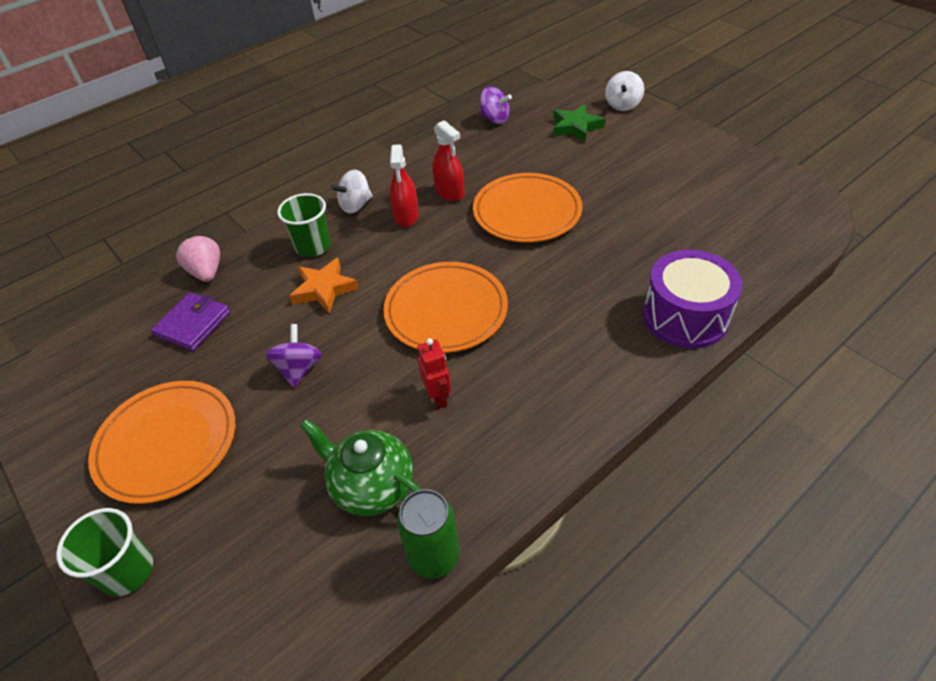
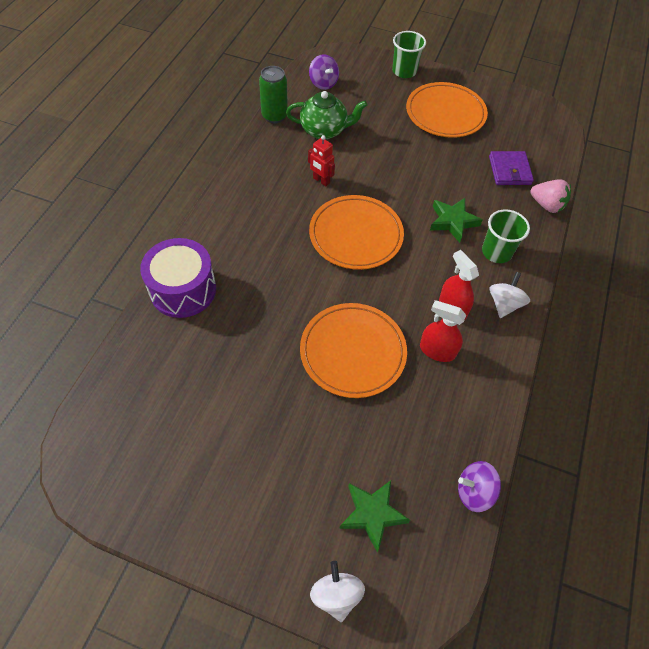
camera: 145 degrees right, 10 degrees up
purple spinning top [266,324,322,388] -> purple spinning top moved to [309,54,339,90]
orange star [289,258,359,313] -> green star [430,198,482,243]

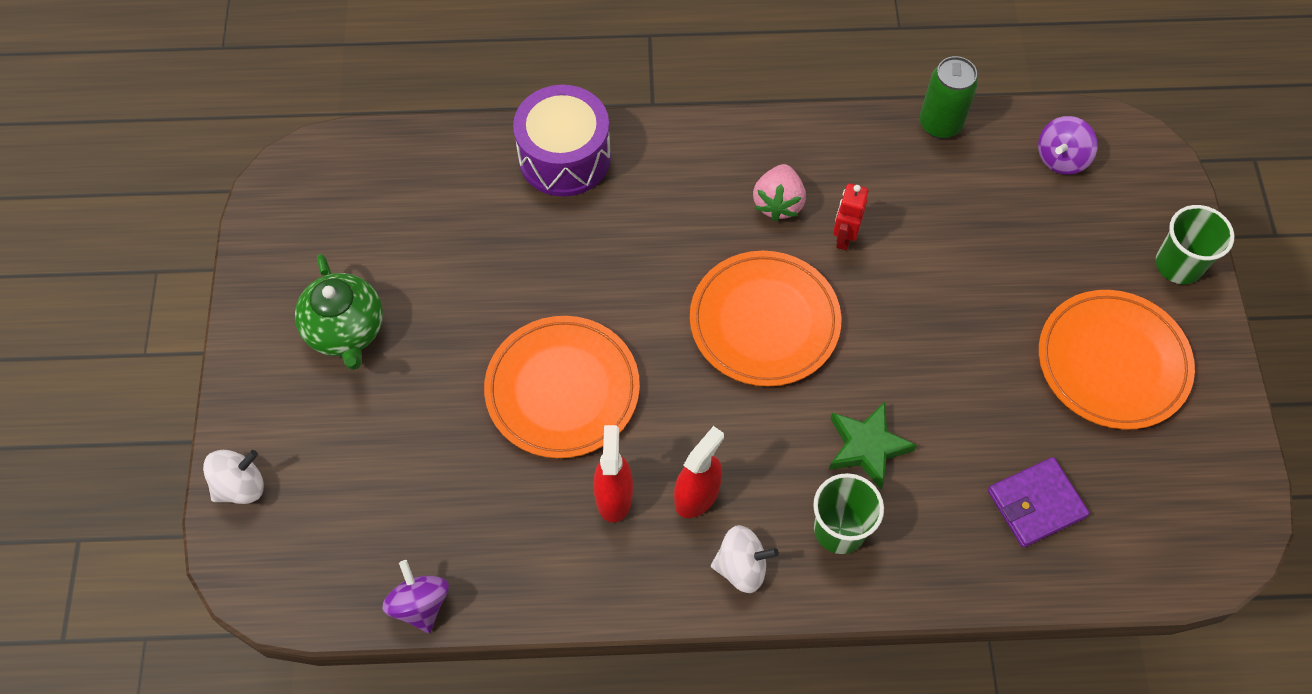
camera: 70 degrees right, 5 degrees up
green teapot [286,91,367,140] -> green teapot moved to [295,254,383,370]
green star [339,480,410,552] -> none
pink strawberry [530,179,571,213] -> pink strawberry moved to [753,164,806,221]

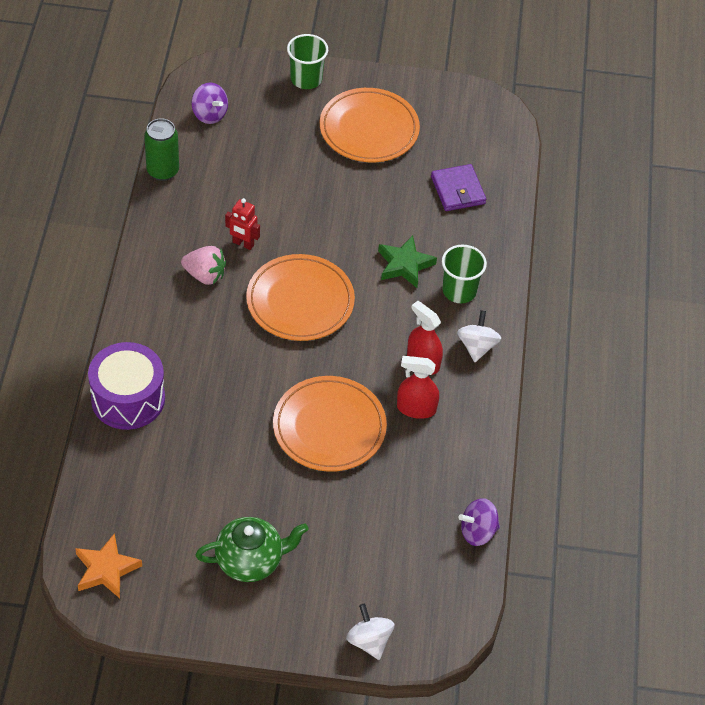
camera: 85 degrees left, 10 degrees down
none -> orange star [75,533,142,598]

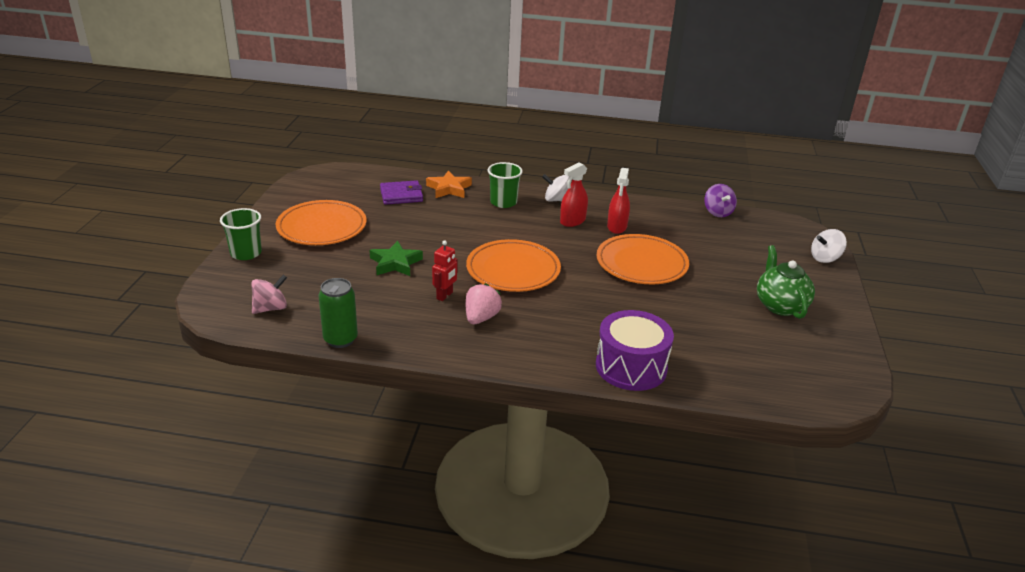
camera: 85 degrees left, 20 degrees down
orange star [75,533,142,598] -> orange star moved to [426,170,472,198]
purple spinning top [191,83,228,124] -> pink spinning top [252,275,287,314]
green star [378,235,437,288] -> green star moved to [370,241,423,276]

